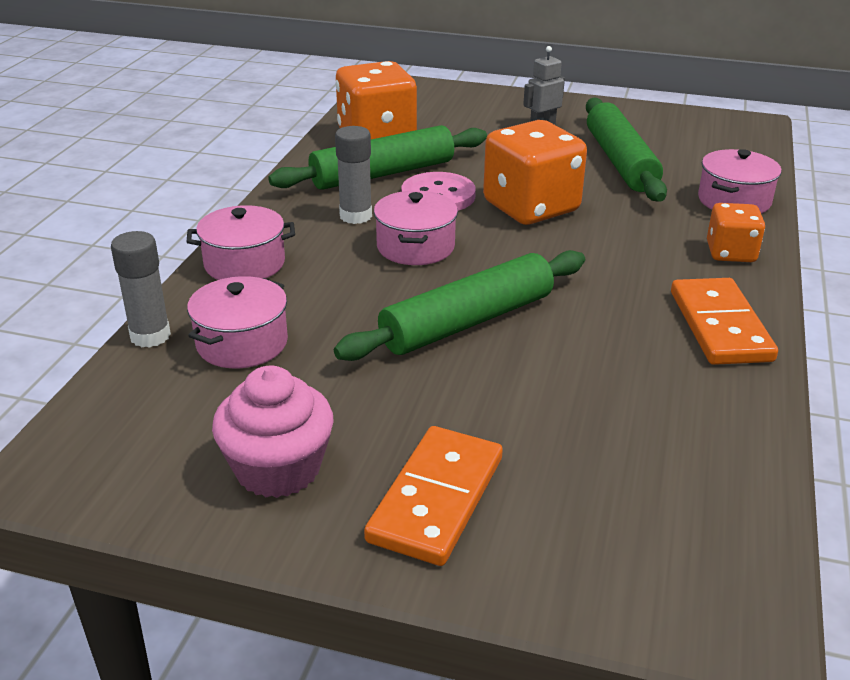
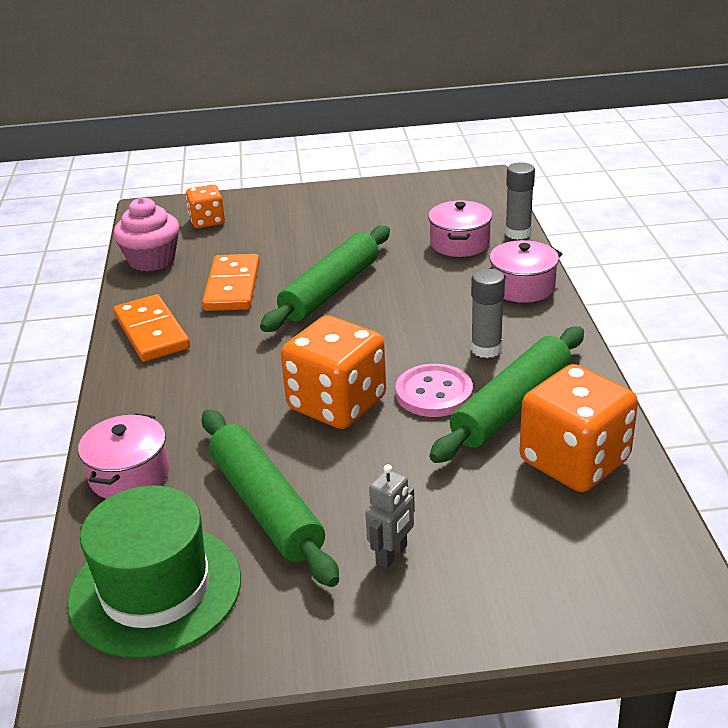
camera: 160 degrees right, 0 degrees up
pink cupcake [212,365,334,498] -> pink cupcake moved to [114,197,179,271]
orange domino [364,426,503,566] -> orange domino moved to [202,254,260,311]
pink pot [374,190,458,265] -> none
orange dice [707,203,765,262] -> orange dice moved to [186,185,225,228]
none -> green hat [67,485,241,658]

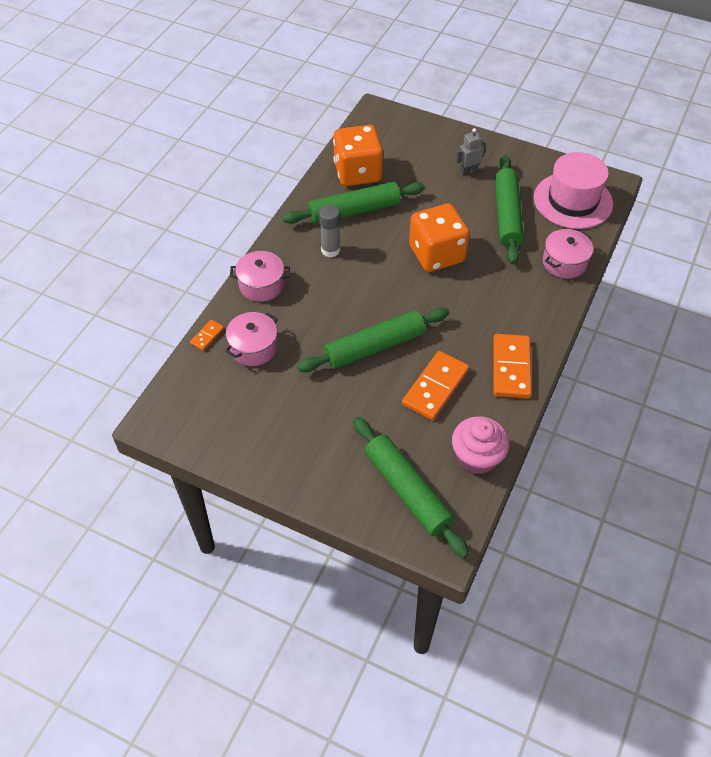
camera: 150 degrees left, 20 degrees up
green hat [67,485,241,658] -> pink hat [534,152,613,229]
orange dice [186,185,225,228] -> green rolling pin [353,417,469,558]
pink button [395,364,473,417] -> none
grey glue stick [505,162,535,240] -> orange domino [190,320,224,351]

